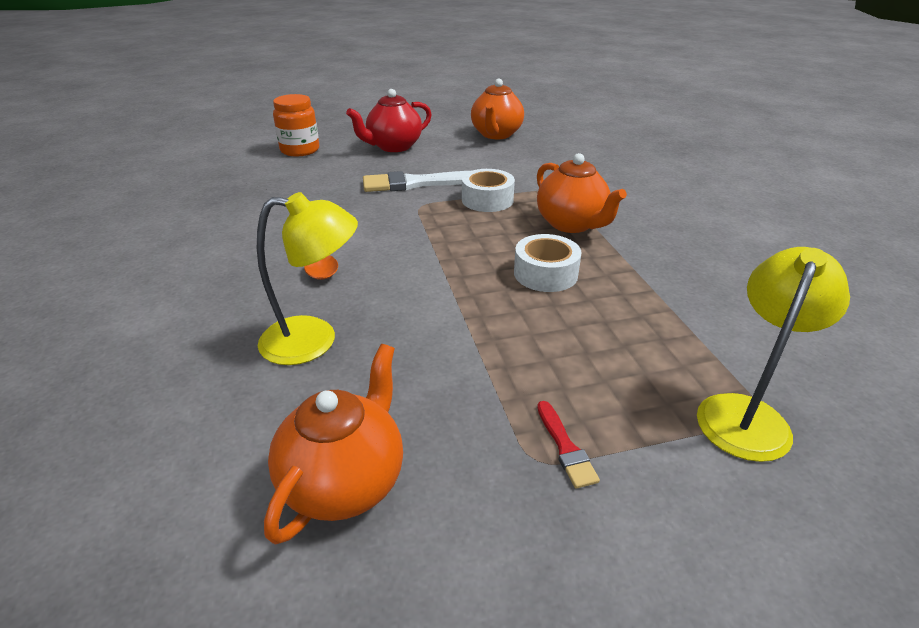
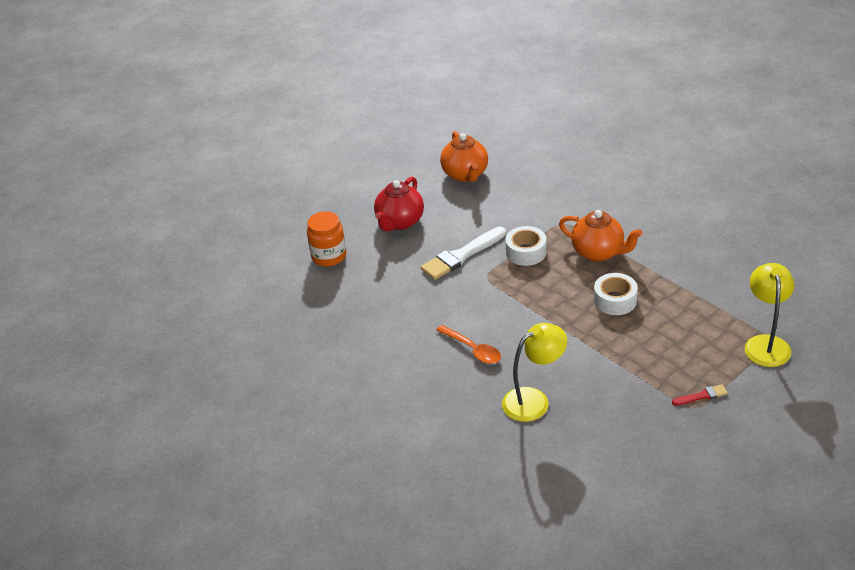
camera: 25 degrees left, 5 degrees up
orange teapot [264,344,403,545] -> none
red brush [537,401,600,489] -> red brush turned 60 degrees counterclockwise [672,384,728,405]

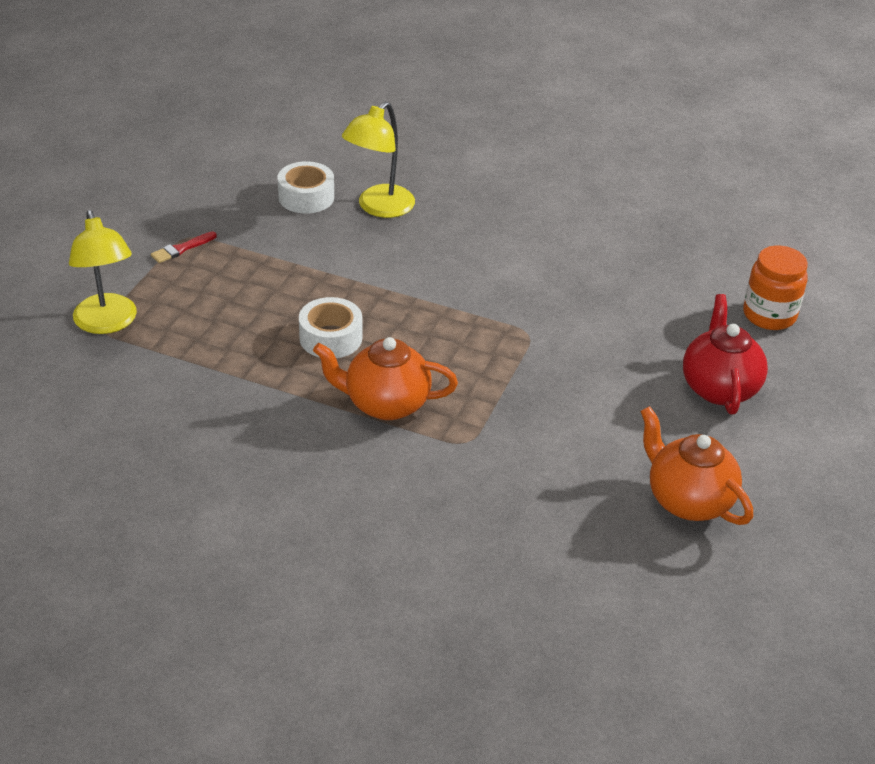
camera: 150 degrees right, 0 degrees up
white brush [421,227,506,280] -> none
orange spoon [436,325,501,364] -> none
white tape [505,226,547,266] -> white tape moved to [278,161,334,214]

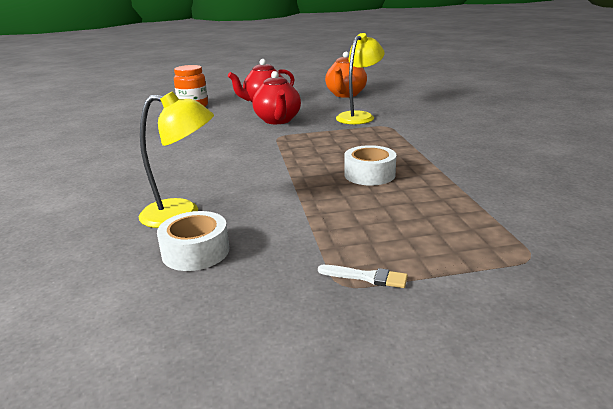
camera: 120 degrees left, 15 degrees down
yellow lamp [69,210,137,334] -> yellow lamp moved to [336,33,385,124]
red brush [151,231,217,263] -> white brush [318,265,408,288]
orange teapot [313,337,458,420] -> none
none -> red teapot [253,71,301,124]

